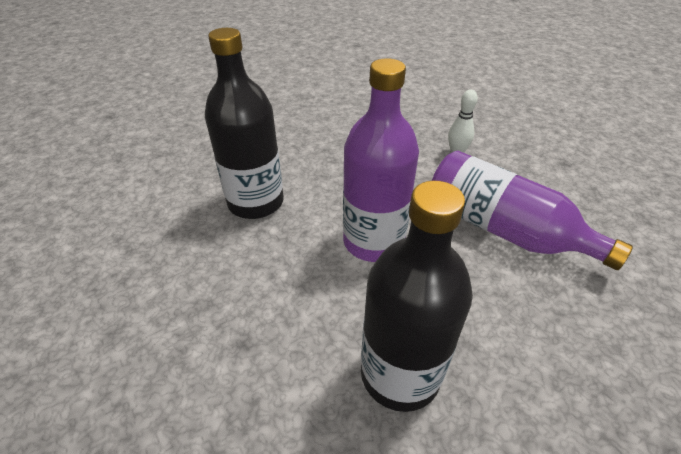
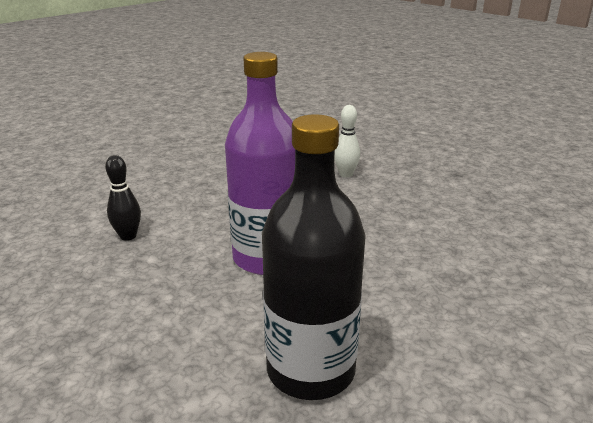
camera: 10 degrees left, 15 degrees down
black bottle [205,28,284,219] -> black bowling pin [105,155,141,241]
purple bottle [432,151,633,270] -> none

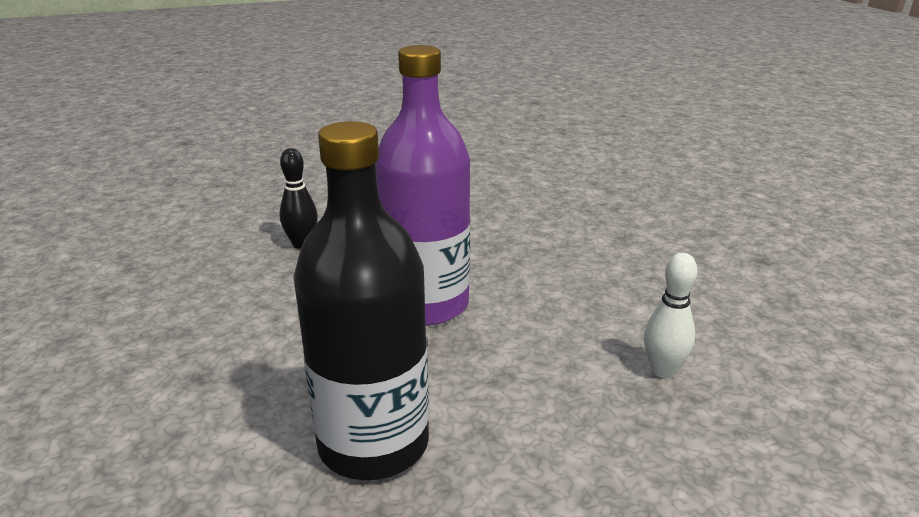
camera: 25 degrees right, 0 degrees up
white bowling pin [335,105,360,178] -> white bowling pin moved to [644,253,697,378]

